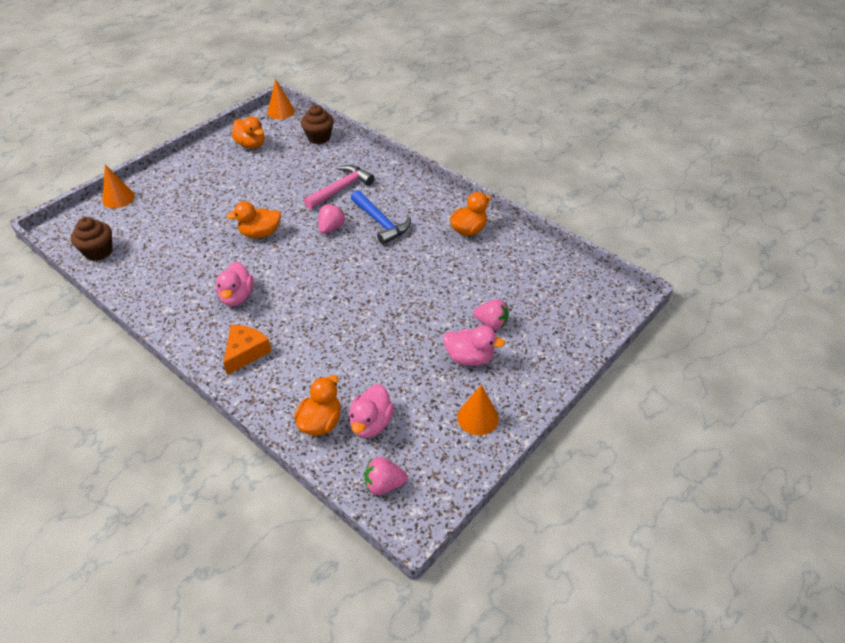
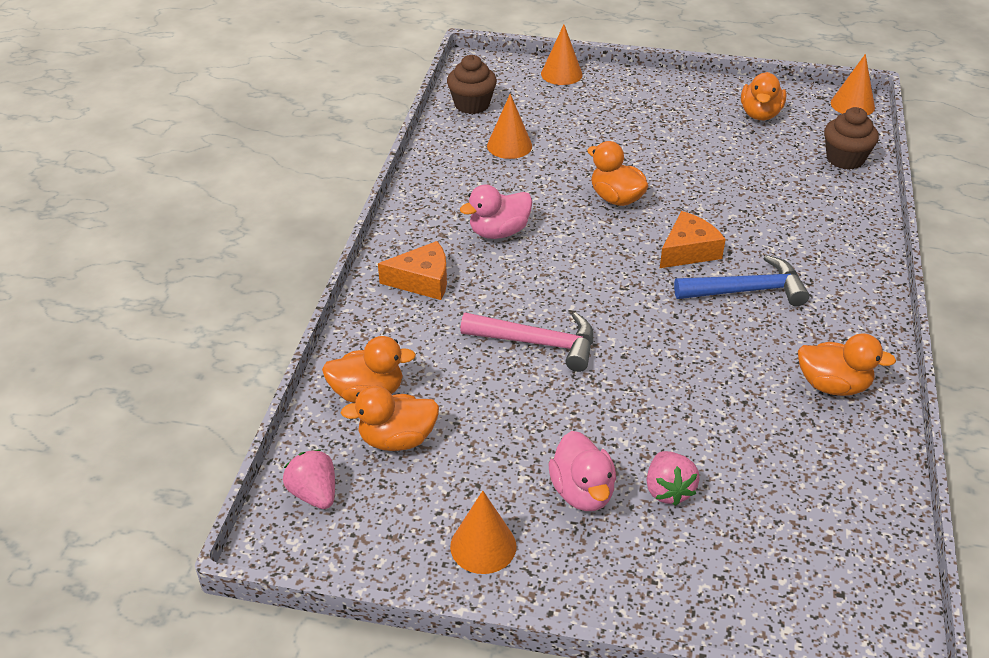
camera: 60 degrees right, 5 degrees down
pink hammer [304,165,375,209] -> pink hammer moved to [460,312,593,372]
pink strawberry [318,204,345,234] -> orange cheese [660,211,726,268]
pink duck [349,384,394,438] -> orange duck [341,386,439,451]
blue hammer [351,190,411,245] -> blue hammer turned 120 degrees counterclockwise [674,255,809,306]
none -> orange cone [487,94,532,159]

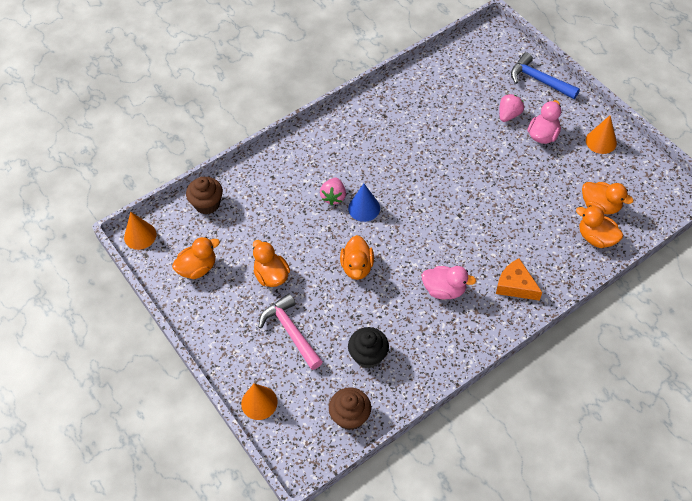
camera: 135 degrees left, 15 degrees up
pink strawberry [283,450,335,509] -> pink strawberry moved to [320,178,346,205]
pink hammer [460,312,593,372] -> pink hammer moved to [259,293,323,370]
orange cone [487,94,532,159] -> black cupcake [348,327,389,369]
orange cheese [660,211,726,268] -> blue cone [348,184,380,222]
blue hammer [674,255,809,306] -> blue hammer moved to [511,53,580,99]
orange duck [798,333,896,396] -> orange duck moved to [253,240,290,287]

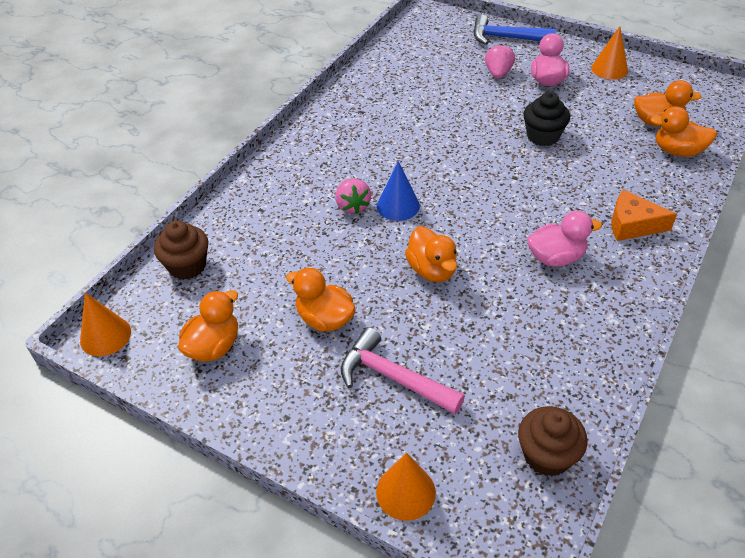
camera: 25 degrees left, 10 degrees down
black cupcake [348,327,389,369] -> black cupcake moved to [523,92,570,146]

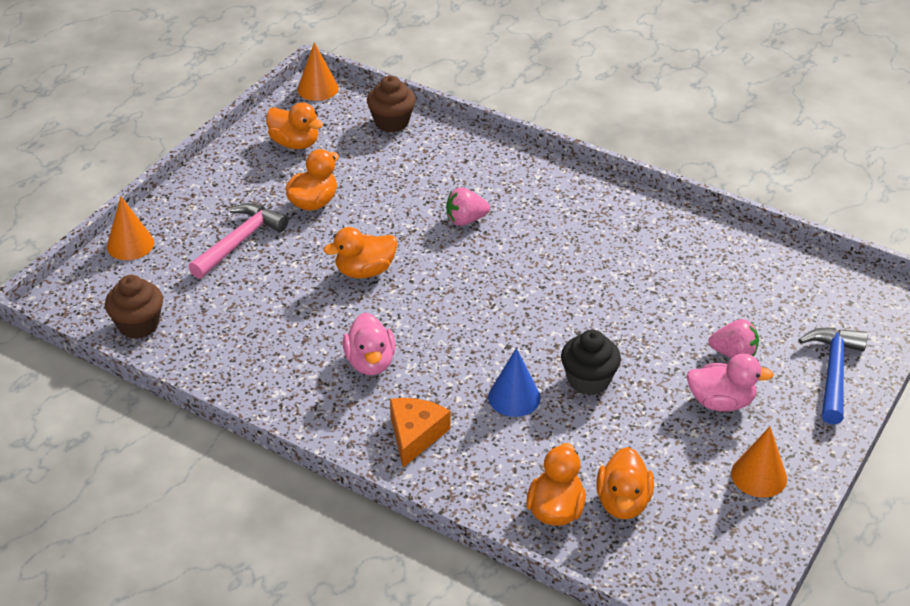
camera: 90 degrees right, 5 degrees down
blue cone [377,161,420,221] -> blue cone moved to [488,348,541,417]

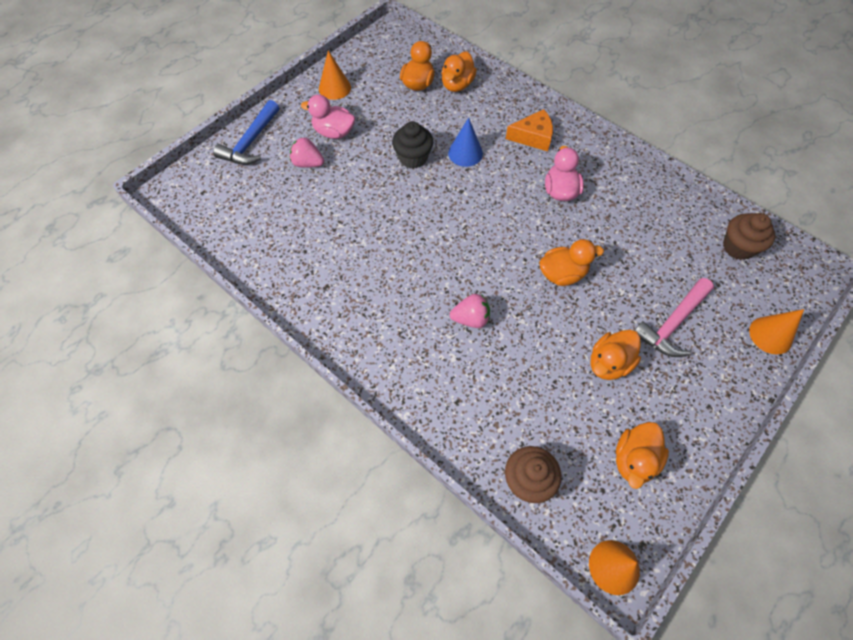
camera: 170 degrees left, 20 degrees up
orange duck [266,102,323,149] -> orange duck turned 105 degrees counterclockwise [616,422,669,489]
orange cheese [390,398,451,468] -> orange cheese turned 120 degrees counterclockwise [506,109,553,151]

